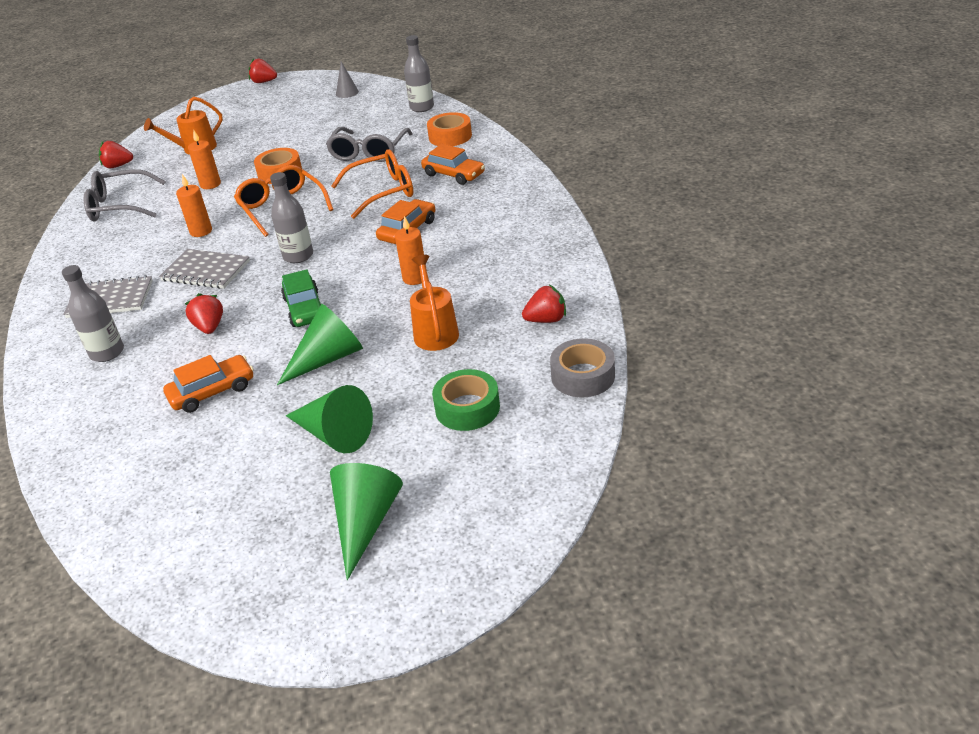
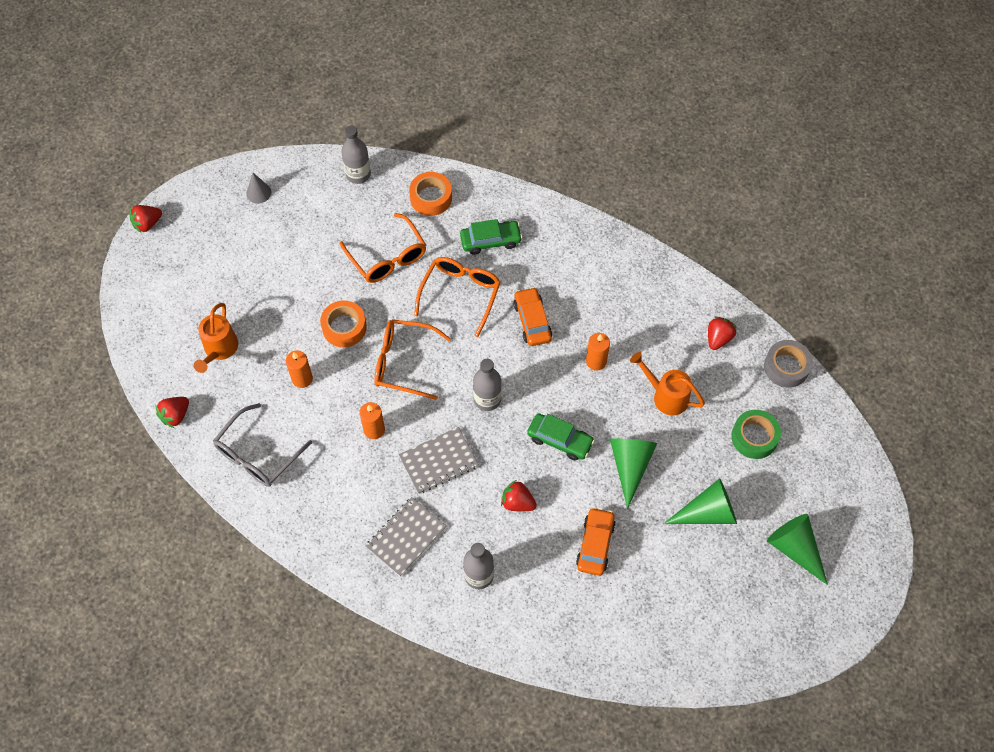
camera: 50 degrees left, 25 degrees up
grey glasses [326,127,412,162] -> orange glasses [340,213,426,283]
orange car [421,144,485,185] -> green car [460,219,522,255]

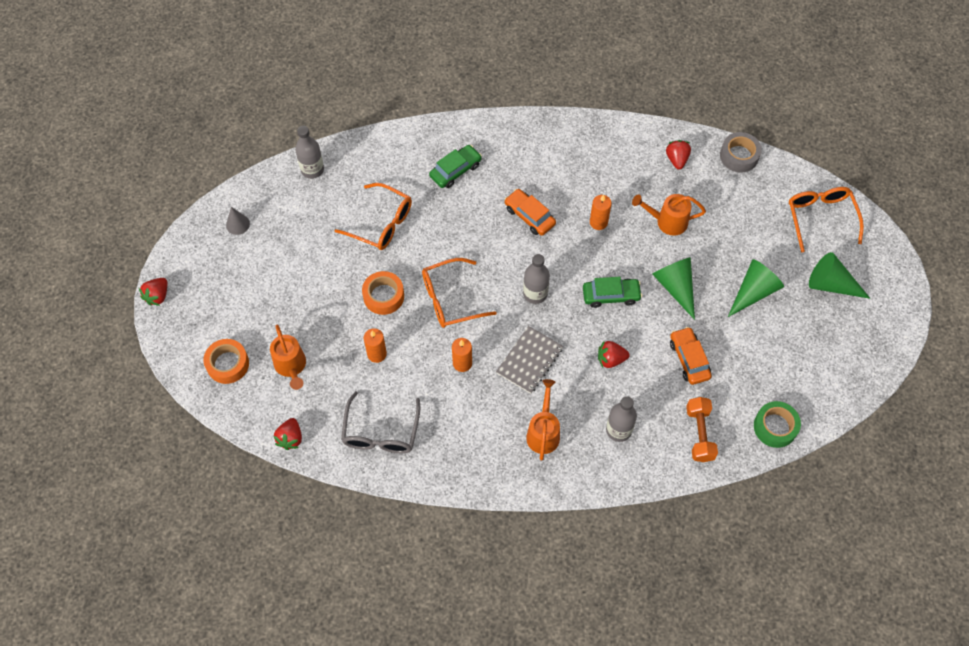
camera: 30 degrees left, 0 degrees up
grey notebook [365,497,446,577] -> orange watering can [526,379,560,460]
orange tape [409,172,452,216] -> orange tape moved to [204,339,249,384]
orange glasses [414,257,501,337] -> orange glasses moved to [789,187,864,253]
green tape [731,410,781,459] -> green tape moved to [754,401,801,448]
none -> orange dumbbell [686,397,718,462]

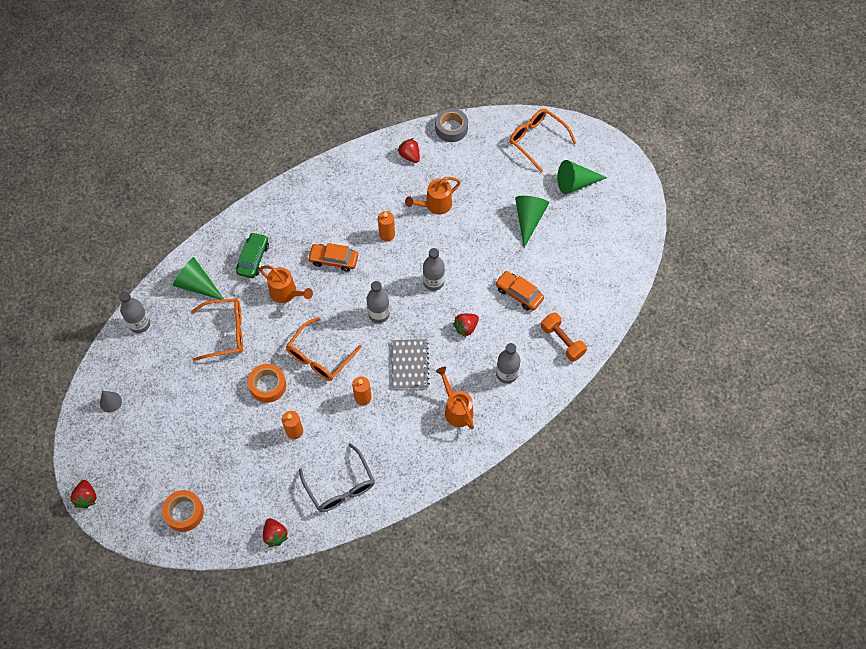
camera: 35 degrees left, 0 degrees up
orange watering can [270,325,306,390] -> orange watering can moved to [259,266,313,303]
green car [583,277,642,308] -> grey bottle [423,248,445,291]
green cone [652,257,695,320] -> green cone moved to [173,257,224,300]
green tape [754,401,801,448] -> none

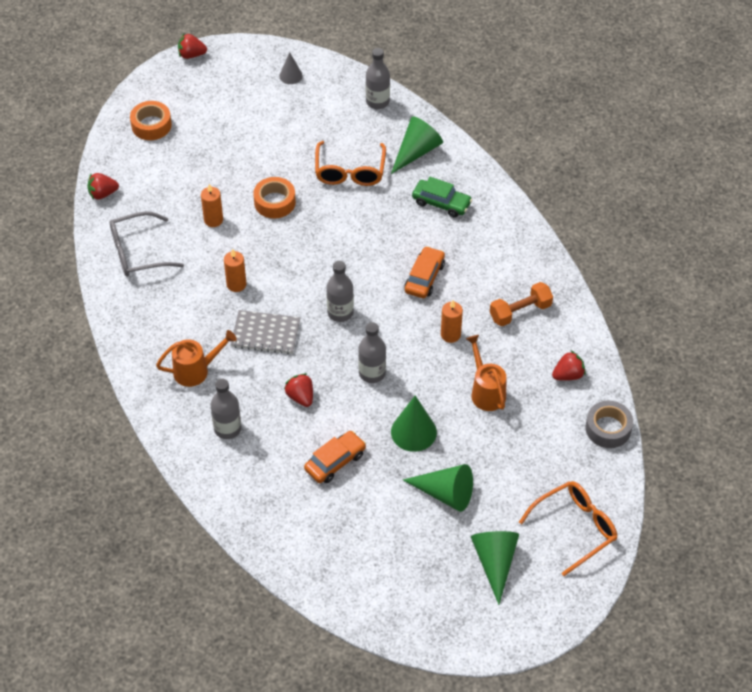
camera: 100 degrees right, 10 degrees down
orange watering can [259,266,313,303] -> none
orange glasses [286,317,362,381] -> none
orange dumbbell [541,312,587,362] -> orange dumbbell moved to [490,282,553,326]
none -> green cone [391,396,437,452]

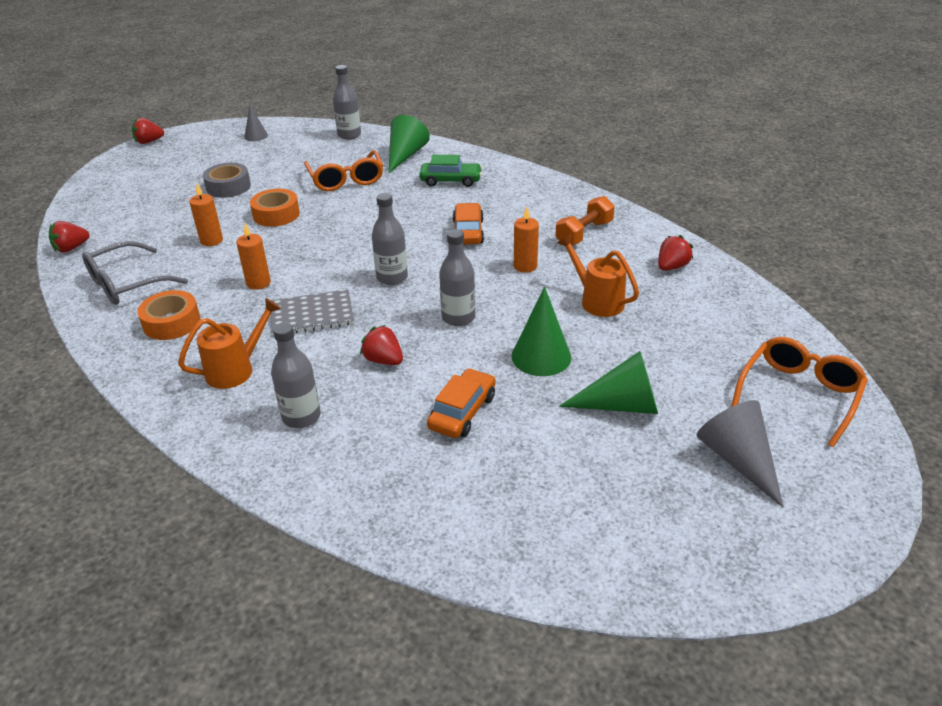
camera: 20 degrees left, 15 degrees down
orange tape [130,101,172,140] -> orange tape moved to [137,290,200,340]
green cone [471,531,519,605] -> grey cone [697,400,784,508]
grey tape [586,401,633,448] -> grey tape moved to [203,163,251,198]

